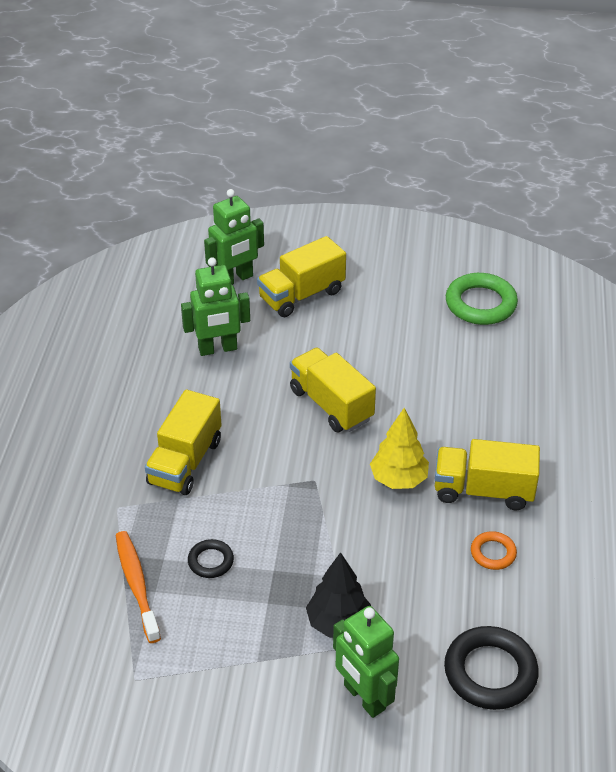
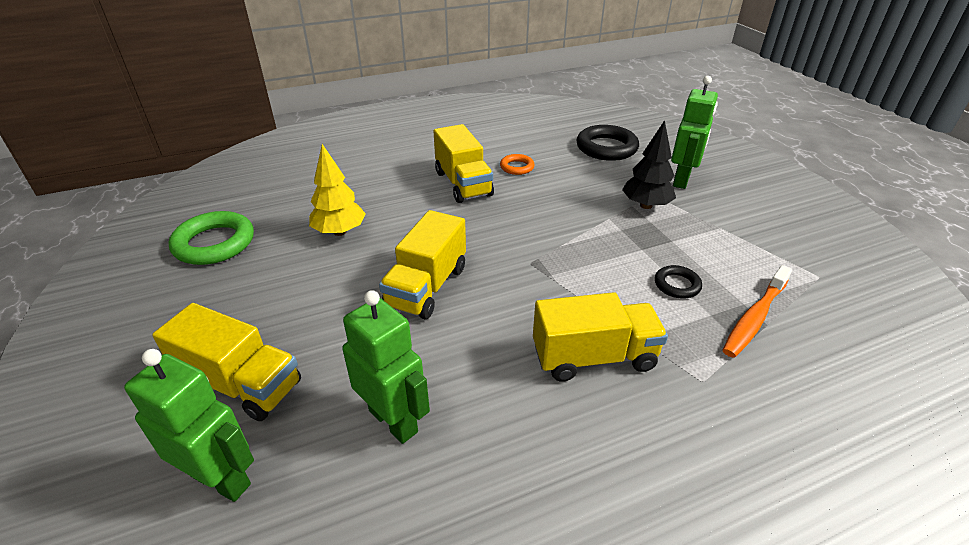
camera: 120 degrees left, 5 degrees down
yellow tree [370,408,429,489] -> yellow tree moved to [309,144,366,236]

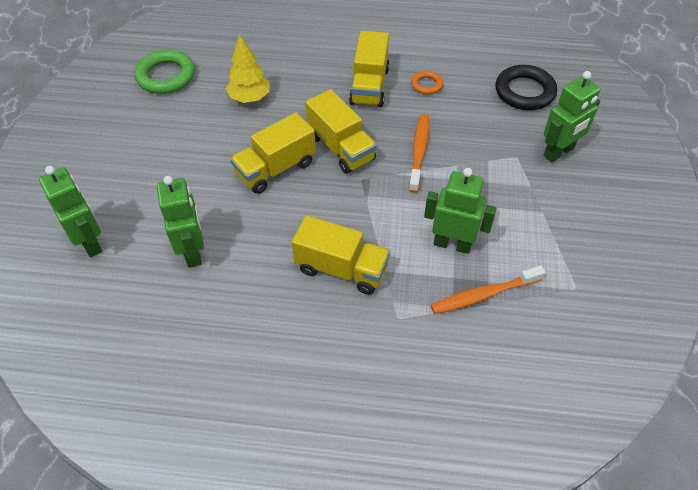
camera: 30 degrees right, 15 degrees up
yellow truck [152,303,301,421] -> yellow truck moved to [305,89,377,174]
black tree [622,120,676,209] -> none
black ring [655,265,702,298] -> green robot [424,168,496,254]
none -> orange toothbrush [409,114,429,193]

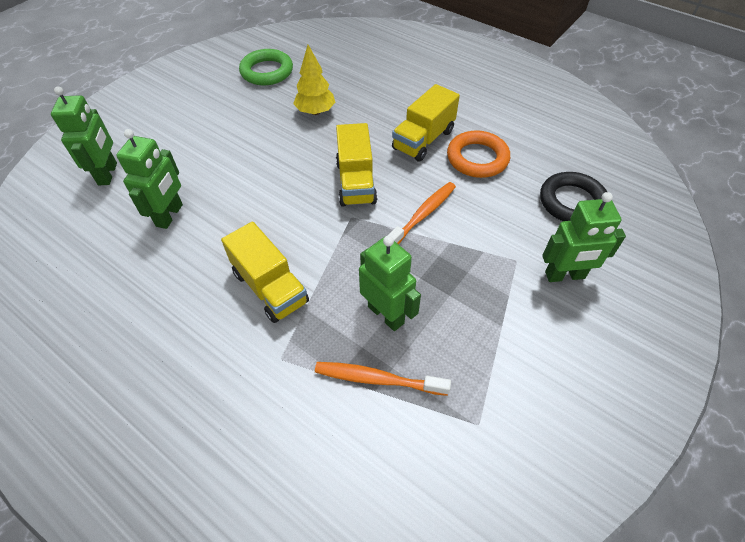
camera: 30 degrees right, 0 degrees up
yellow truck [230,113,316,194] -> none
orange ring [411,71,443,94] -> orange ring [447,130,510,178], size x1.88

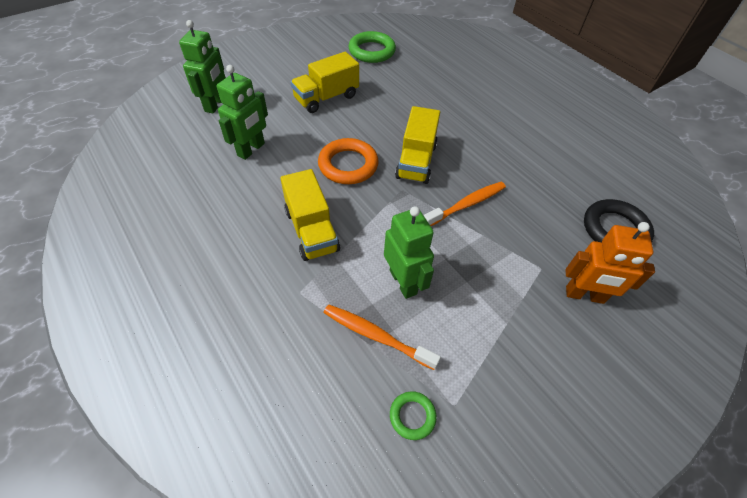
camera: 15 degrees right, 0 degrees up
yellow tree [293,45,335,115] -> none
yellow truck [392,84,460,162] -> yellow truck moved to [291,52,359,113]
orange ring [447,130,510,178] -> orange ring moved to [318,138,379,184]
green robot [542,192,626,282] -> orange robot [566,222,655,304]
none -> green ring [390,391,437,440]

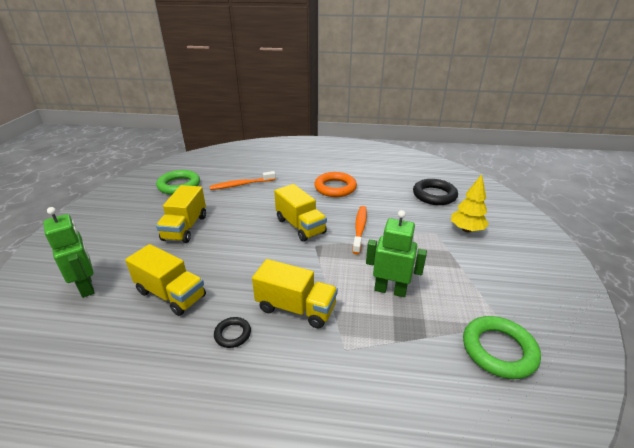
camera: 45 degrees left, 20 degrees down
green robot [217,65,268,160] -> yellow truck [125,244,206,316]
orange ring [318,138,379,184] -> orange ring moved to [314,172,357,197]
orange toothbrush [324,304,441,370] -> orange toothbrush moved to [210,171,276,190]
green ring [390,391,437,440] -> green ring [463,316,541,379], size x1.88
orange robot [566,222,655,304] -> yellow tree [451,174,489,233]
none -> black ring [214,317,251,348]

